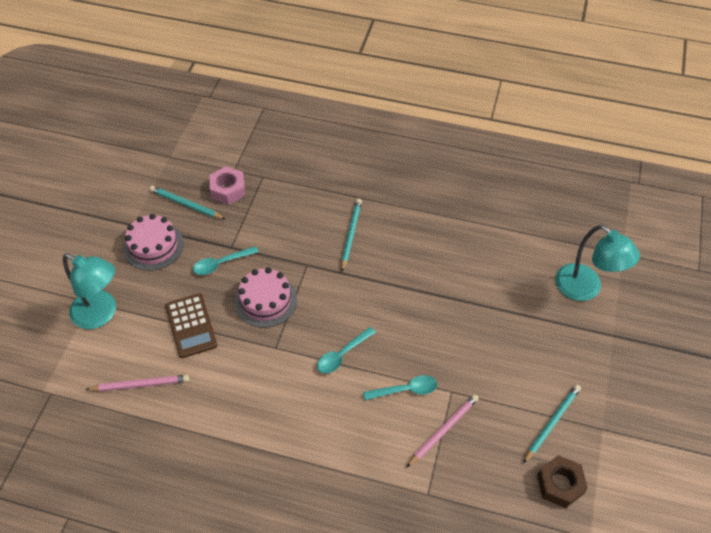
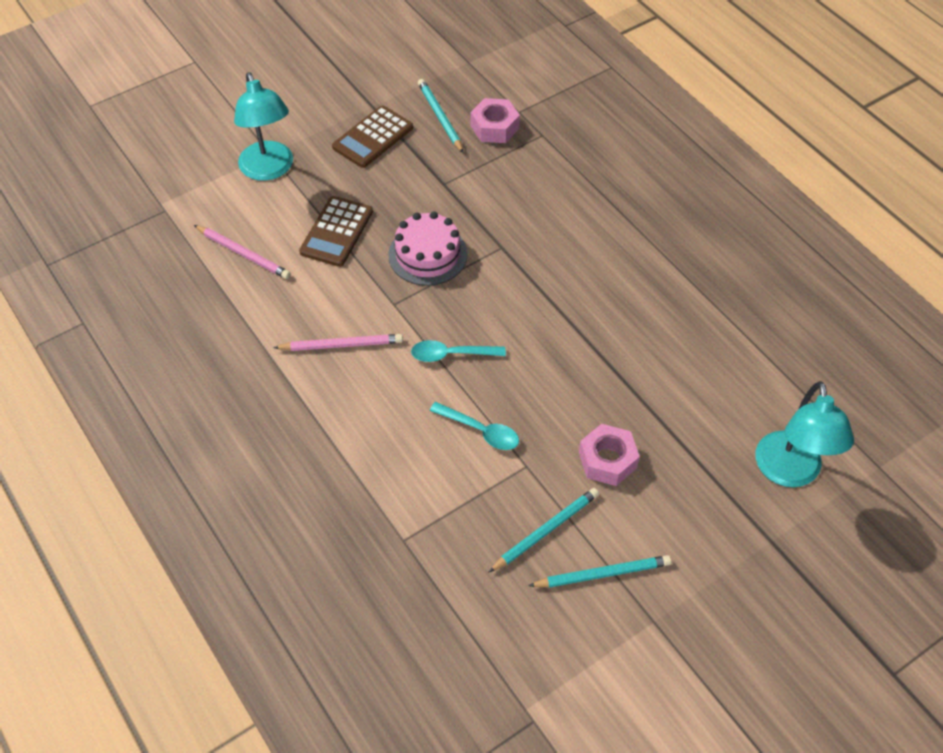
camera: 40 degrees right, 0 degrees up
pink cake [123,214,184,271] -> brown calculator [332,106,413,168]
turquoise spoon [193,246,258,275] -> none
turquoise pencil [341,199,362,271] -> turquoise pencil moved to [488,488,599,573]
pink pencil [406,394,479,468] -> pink pencil moved to [273,334,403,351]
brown nut [537,455,588,508] -> none
none -> pink nut [579,424,640,486]

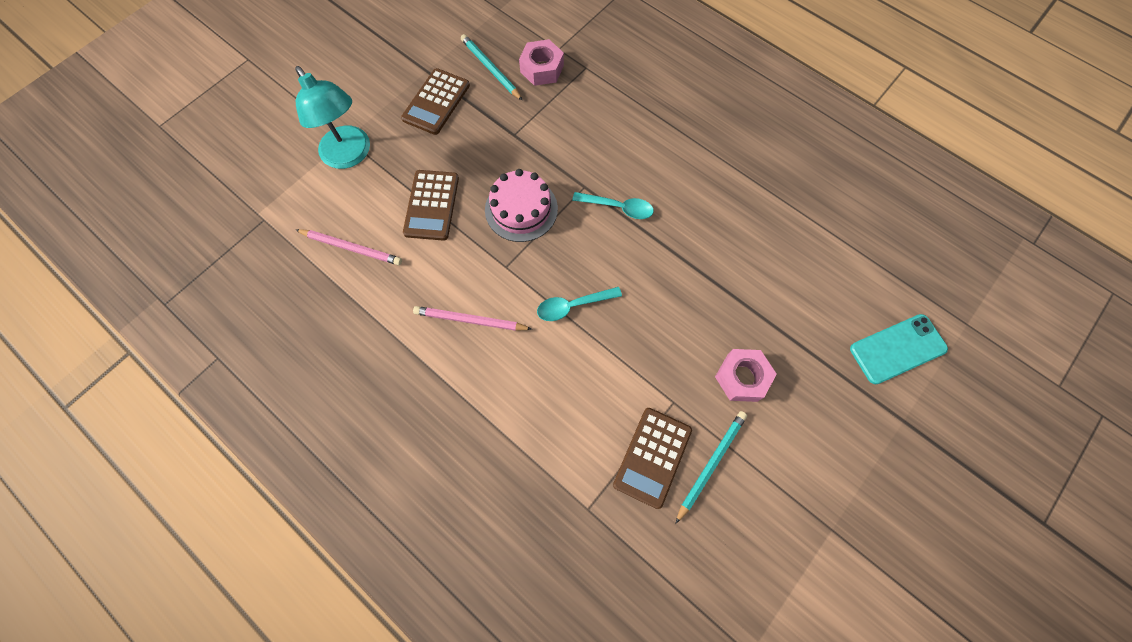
camera: 15 degrees left, 15 degrees up
pink pencil [273,334,403,351] -> pink pencil turned 150 degrees counterclockwise [413,306,532,331]
turquoise spoon [430,402,519,450] -> turquoise spoon moved to [572,192,654,219]
turquoise pencil [529,555,672,587] -> none
turquoise lamp [756,381,854,487] -> turquoise phone [850,314,948,384]
none -> brown calculator [613,408,692,509]

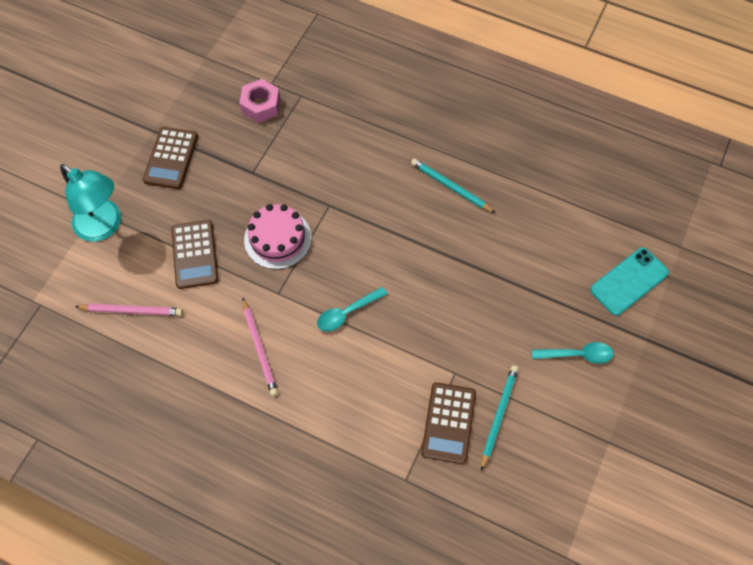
camera: 15 degrees left, 5 degrees down
pink pencil [413,306,532,331] -> pink pencil turned 105 degrees counterclockwise [243,298,278,396]
turquoise pencil [461,34,523,101] -> turquoise pencil moved to [411,158,496,213]
turquoise spoon [572,192,654,219] -> turquoise spoon moved to [532,342,613,364]
pink nut [715,349,777,402] -> none

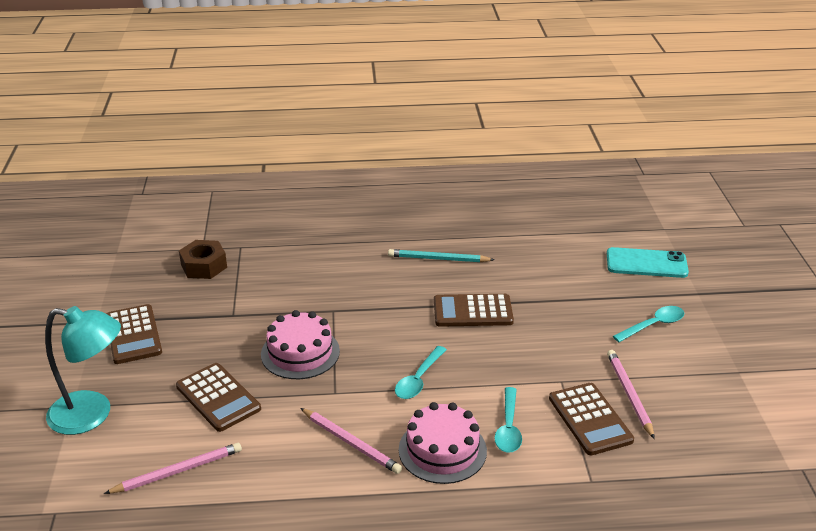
camera: 30 degrees left, 30 degrees down
pink nut [239,79,280,123] -> brown nut [179,240,227,279]
turquoise pencil [481,365,519,471] -> pink pencil [607,350,655,439]
turquoise phone [590,247,669,316] -> turquoise phone turned 75 degrees clockwise [607,247,689,278]
none -> pink cake [399,402,487,484]
none -> brown calculator [434,294,514,327]
none -> turquoise spoon [494,387,522,453]

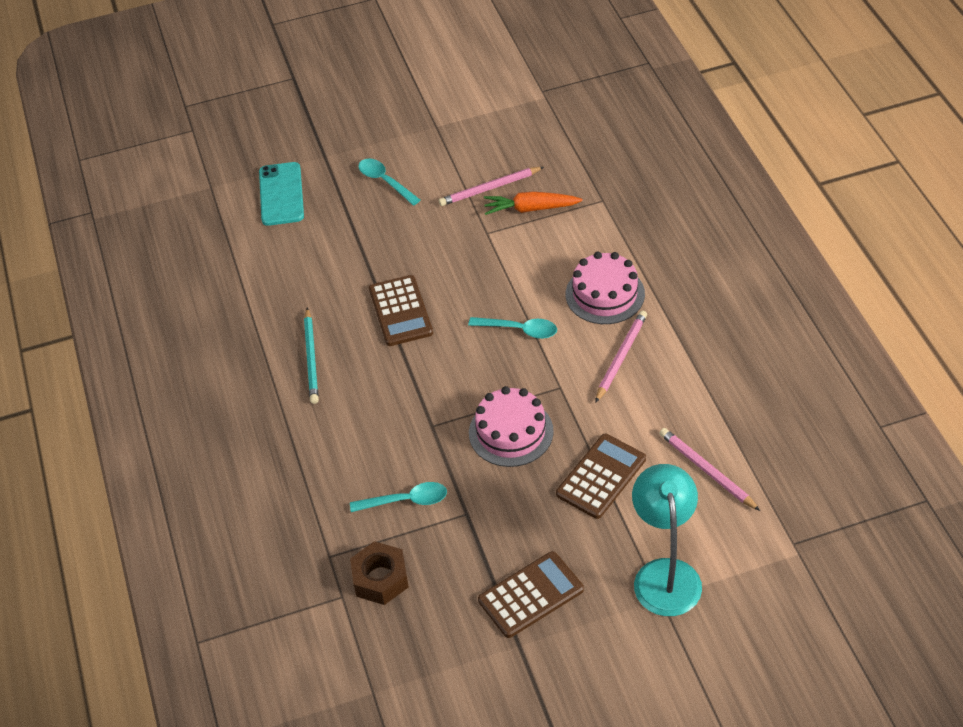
camera: 100 degrees left, 15 degrees up
turquoise spoon [494,387,522,453] -> turquoise spoon moved to [350,482,447,512]
brown calculator [549,383,634,455] -> orange carrot [484,191,583,215]

